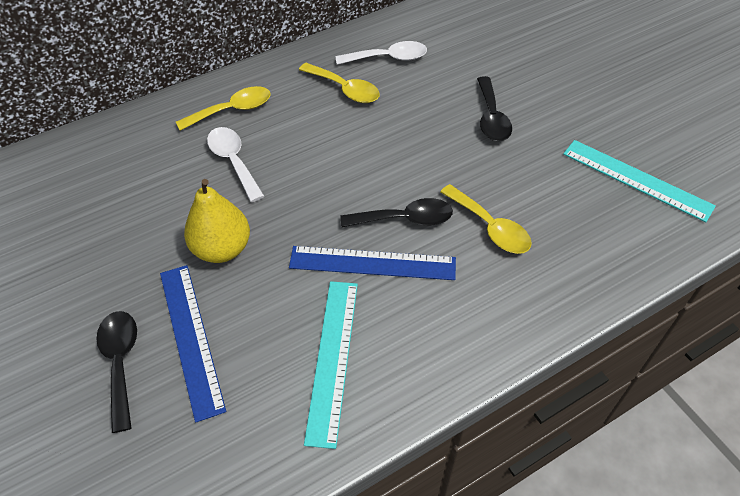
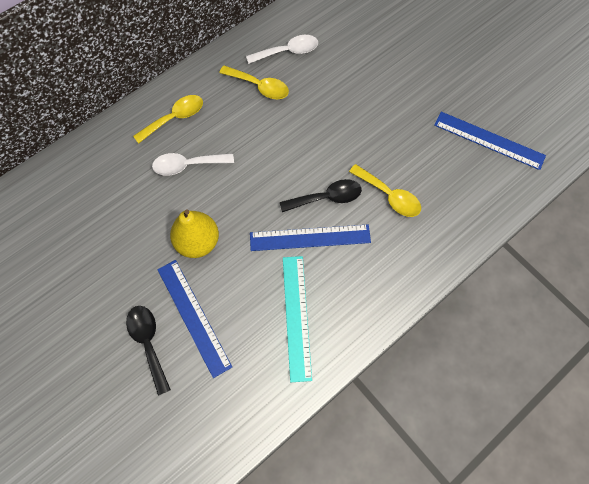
camera: 10 degrees left, 15 degrees up
white spoon [207,127,264,202] -> white spoon turned 60 degrees counterclockwise [152,153,234,176]
black spoon [477,76,512,141] -> none
turquoise ruler [563,140,716,222] -> blue ruler [434,112,546,170]

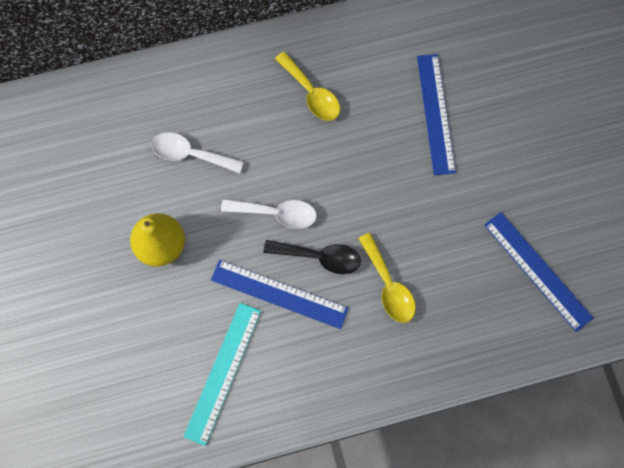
camera: 25 degrees right, 5 degrees up
black spoon [126,306,171,396] -> none
yellow spoon [133,95,203,143] -> none
blue ruler [157,260,232,378] -> blue ruler moved to [417,54,456,175]
white spoon [246,35,318,64] -> white spoon moved to [221,199,317,229]

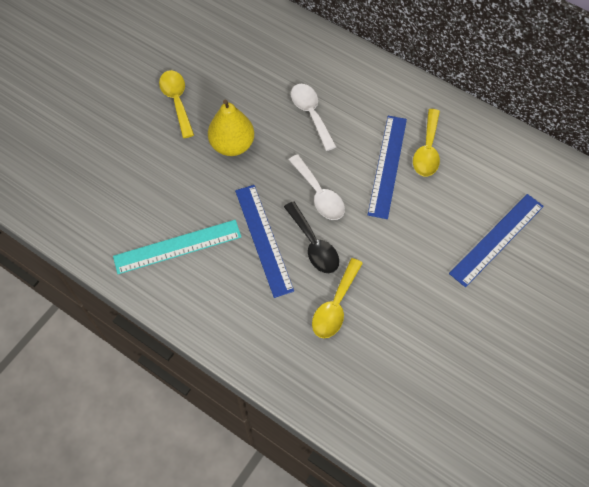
camera: 50 degrees right, 10 degrees down
blue ruler [484,212,593,332] -> blue ruler moved to [368,116,407,219]
none -> yellow spoon [159,70,194,138]

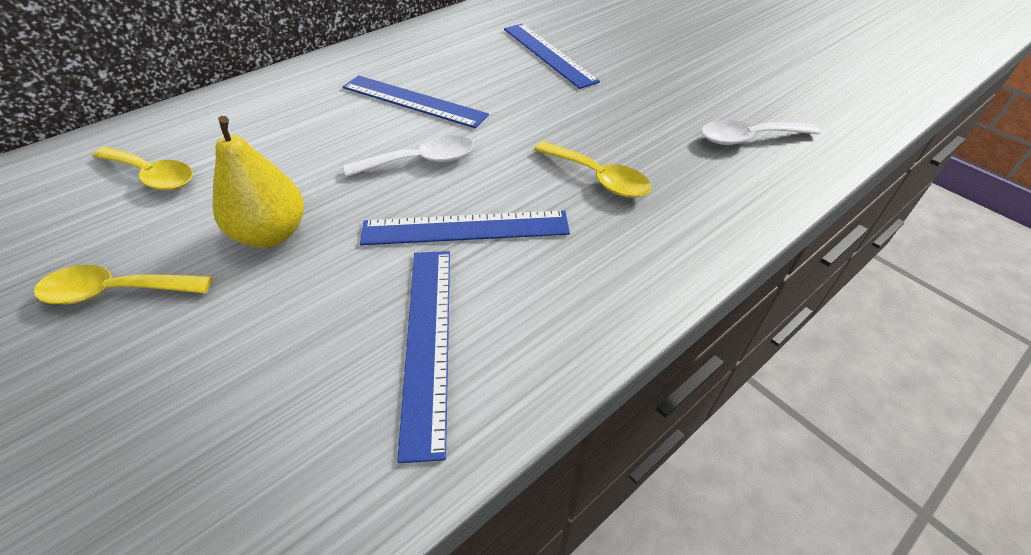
camera: 75 degrees left, 15 degrees down
turquoise ruler [113,220,241,274] -> blue ruler [397,251,450,463]
black spoon [284,201,339,273] -> none
white spoon [291,84,336,151] -> white spoon moved to [701,120,820,145]
yellow spoon [413,109,440,176] -> yellow spoon moved to [93,147,193,191]

